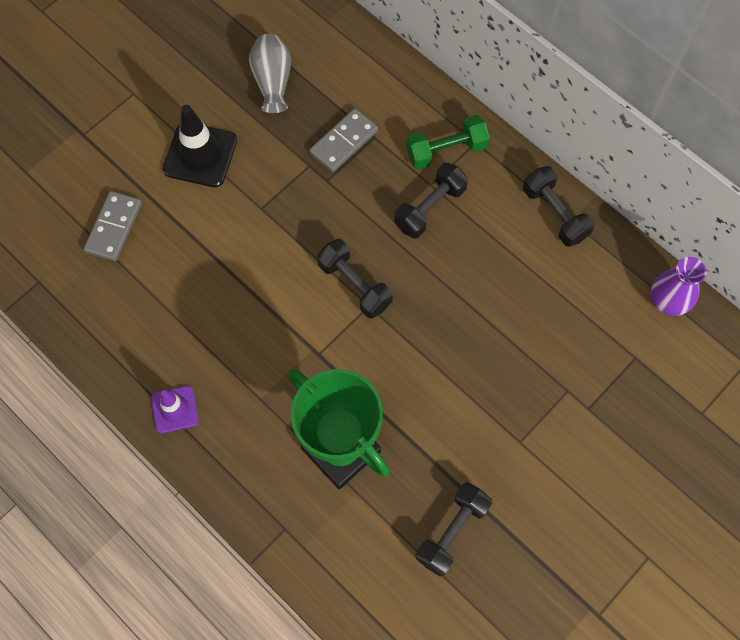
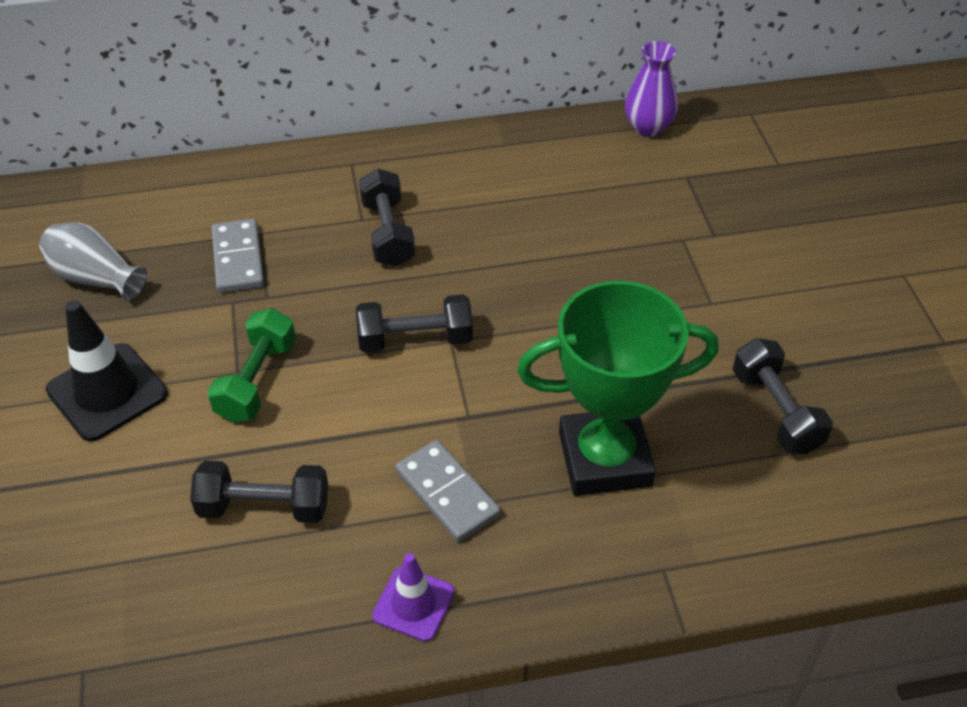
camera: 55 degrees left, 20 degrees down
grey domino [84,191,142,261] -> grey domino moved to [395,440,500,542]
green dumbbell [406,115,490,169] -> green dumbbell moved to [207,308,296,423]
black dumbbell [523,166,594,247] -> black dumbbell moved to [190,461,328,523]

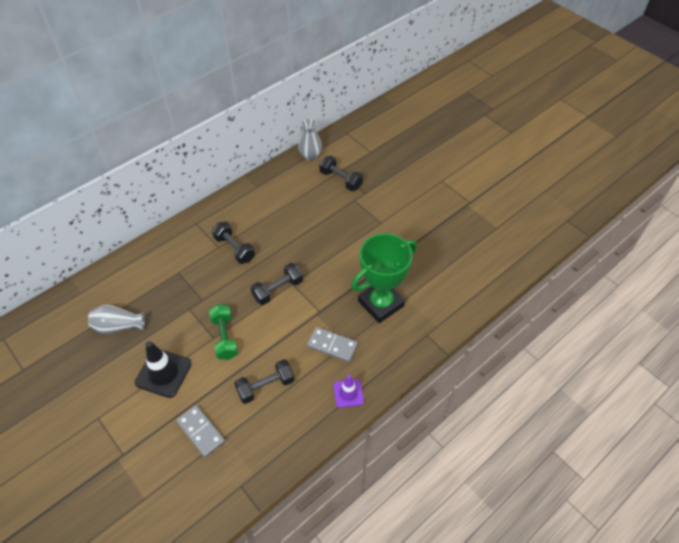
camera: 30 degrees left, 5 degrees up
grey domino [211,218,264,293] -> grey domino moved to [176,405,225,457]
purple vase [625,41,678,137] -> grey vase [298,119,322,161]
black dumbbell [733,338,833,454] -> black dumbbell moved to [319,156,363,191]

